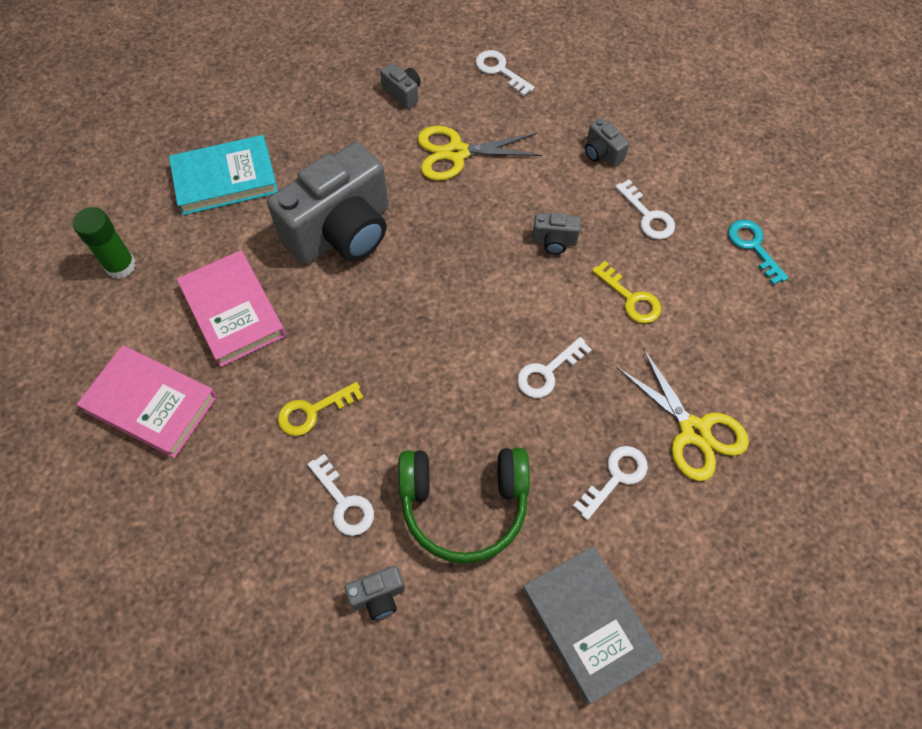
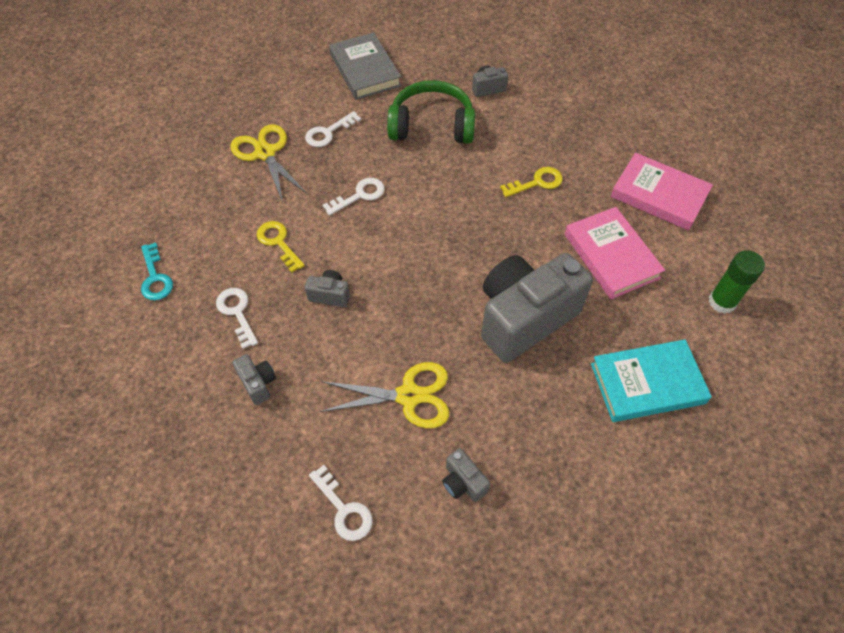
camera: 175 degrees left, 5 degrees down
white key [307,454,374,536] -> none

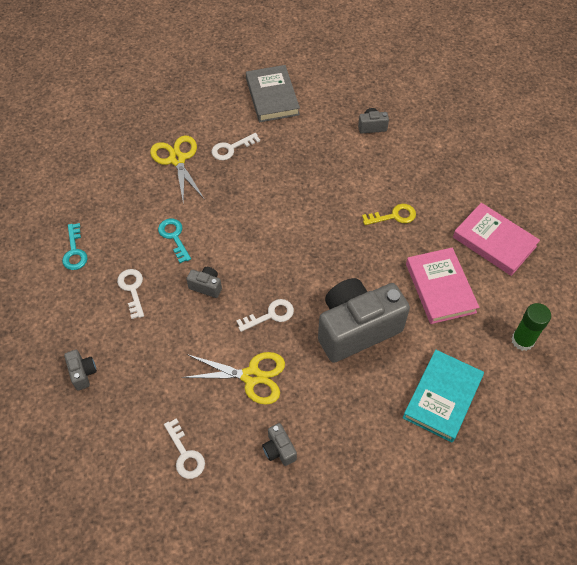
camera: 10 degrees right, 0 degrees up
grey camera [232,354,276,405] -> grey camera moved to [64,350,97,390]
yellow key [257,221,305,273] -> turquoise key [158,219,191,263]
white key [323,178,385,216] -> white key moved to [236,299,294,332]
green headphones [387,80,475,144] -> none
turquoise book [591,339,712,422] -> turquoise book turned 60 degrees counterclockwise [403,350,484,443]

